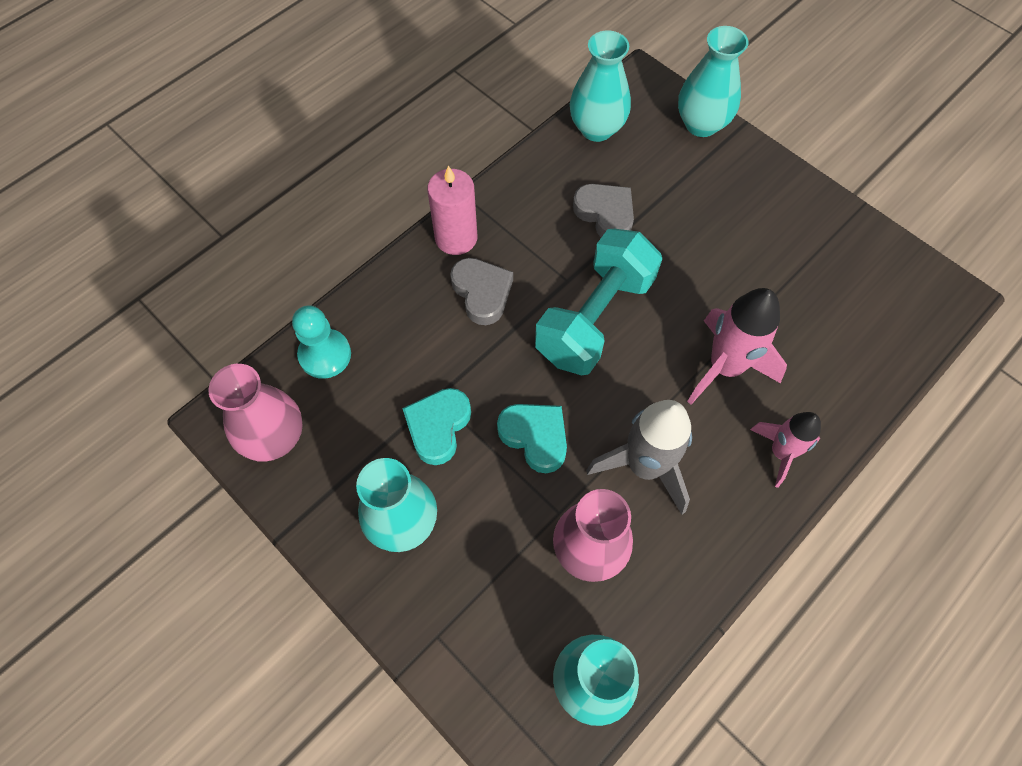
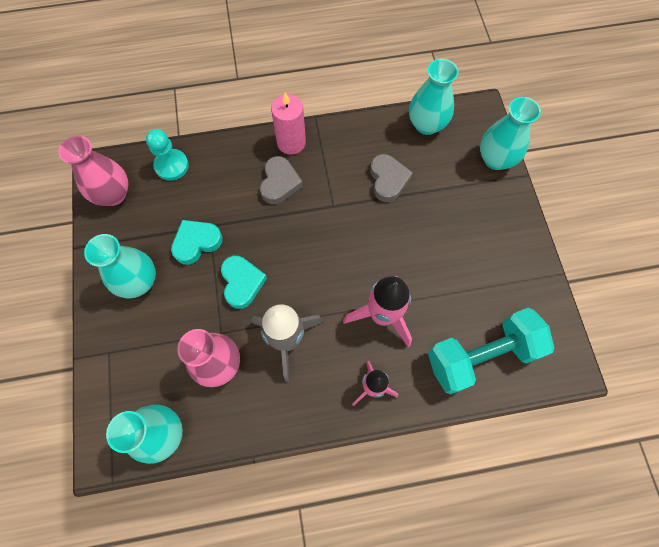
camera: 35 degrees right, 5 degrees up
turquoise dumbbell [535,229,662,375] -> turquoise dumbbell moved to [428,308,554,394]

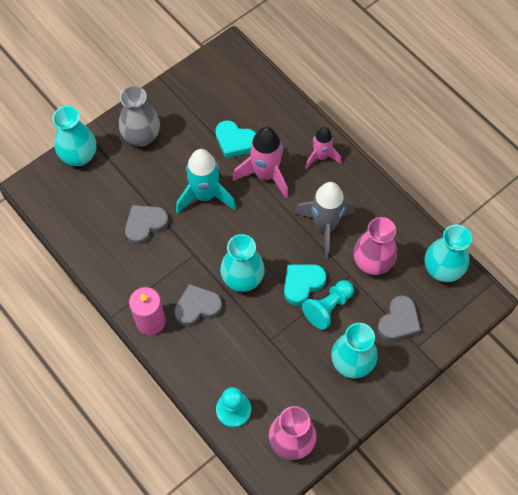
camera: 120 degrees left, 5 degrees down
turquoise heart [171,220,223,265] -> turquoise heart moved to [215,120,256,158]
turquoise vase [409,59,458,135] -> turquoise vase moved to [220,234,265,292]
turquoise dumbbell [428,308,554,394] -> none
none -> grey vase [119,86,160,146]
none -> turquoise rocket [176,149,236,214]
none -> turquoise pawn [302,280,354,330]
none -> grey heart [377,296,421,341]

